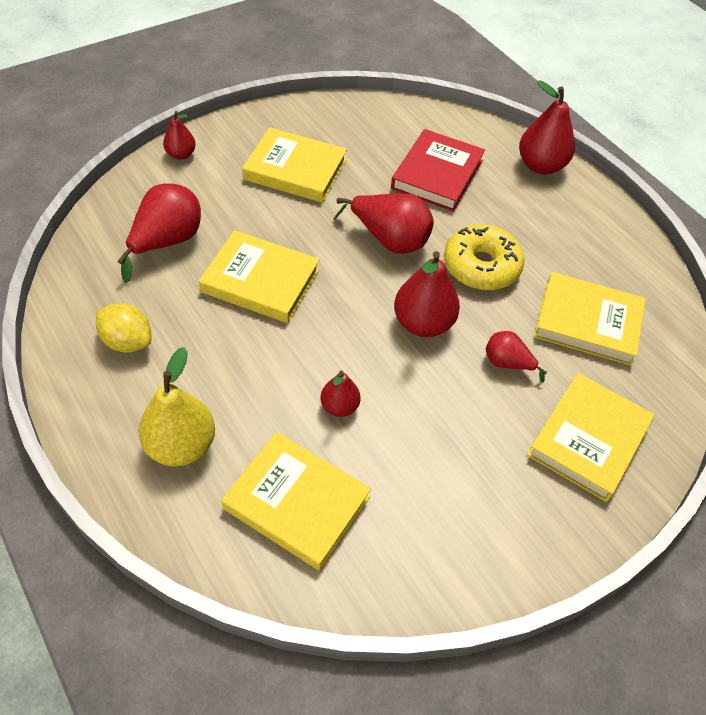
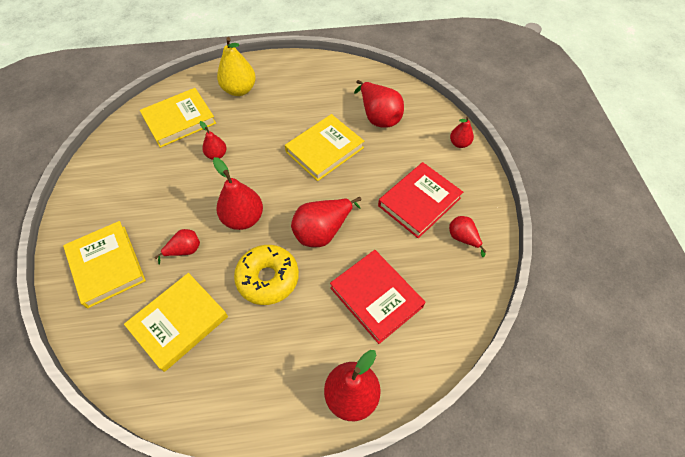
camera: 120 degrees right, 5 degrees up
yellow lemon [96,303,151,353] -> none
yellow book [242,127,347,203] -> red book [378,162,463,238]
none -> red pear [449,216,487,257]

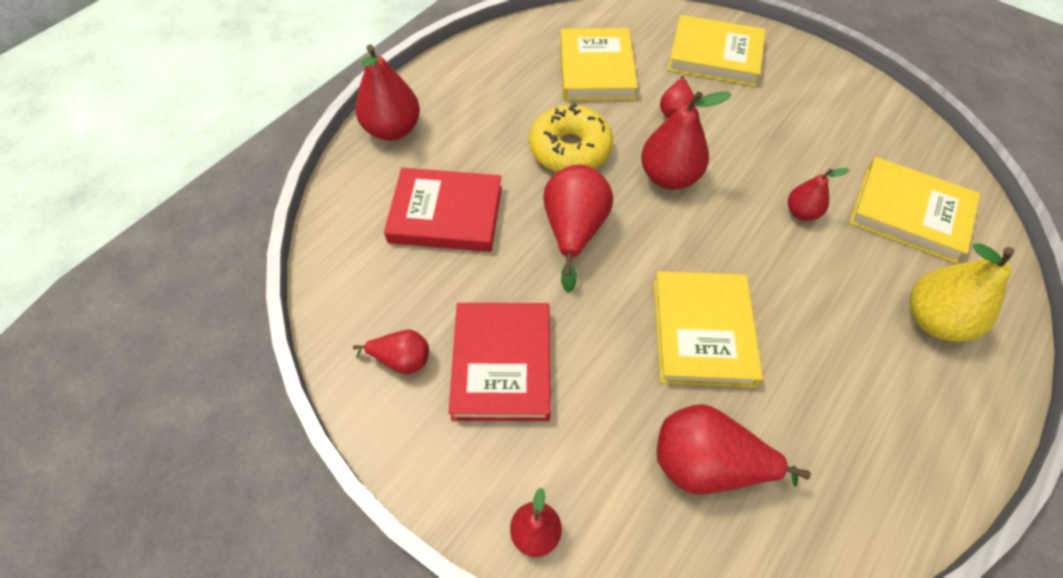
camera: 135 degrees right, 0 degrees up
yellow book [140,88,216,148] -> yellow book turned 75 degrees counterclockwise [849,157,980,264]

